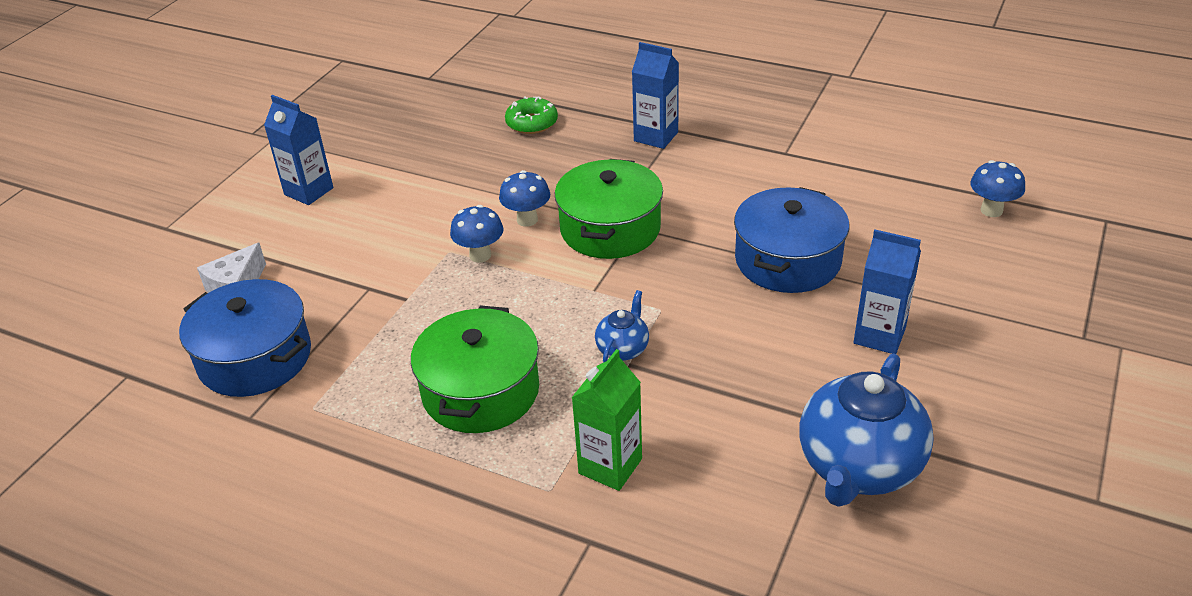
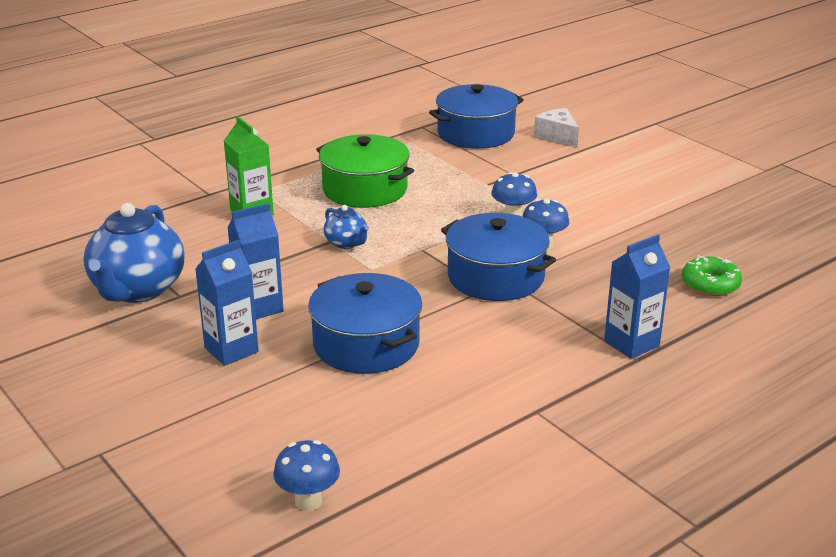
camera: 115 degrees right, 10 degrees down
blue carton [264,95,333,205] -> blue carton moved to [227,203,284,319]
green pot [555,159,663,259] -> blue pot [441,213,556,301]
blue teapot [799,353,934,507] -> blue teapot turned 135 degrees counterclockwise [83,203,184,303]

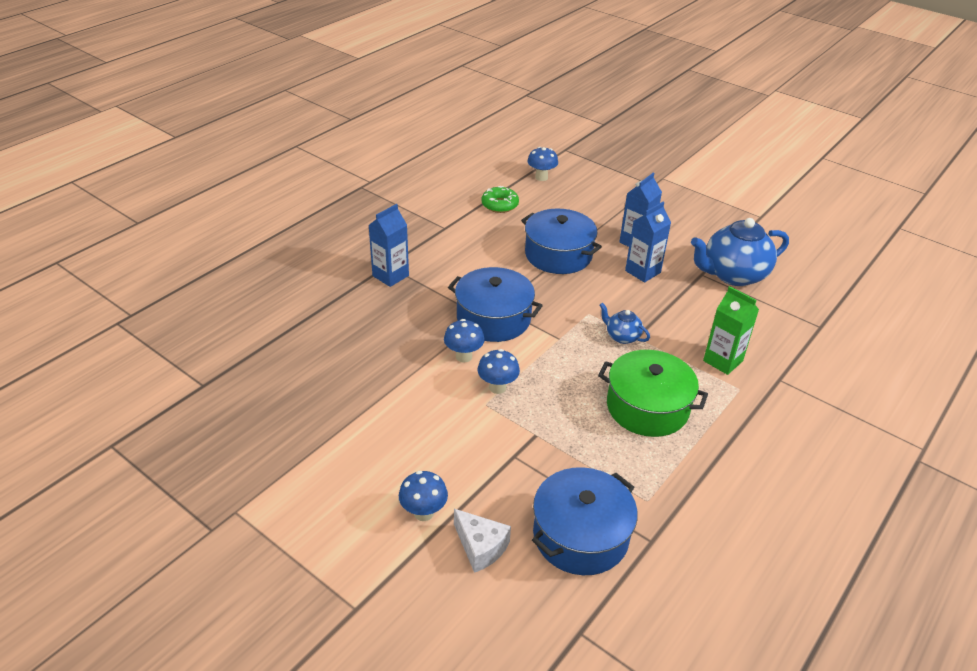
camera: 165 degrees right, 10 degrees up
blue teapot [83,203,184,303] -> blue teapot turned 105 degrees counterclockwise [691,218,789,286]
green donut [682,255,742,296] -> green donut moved to [481,186,519,213]
none -> blue mushroom [399,471,448,521]

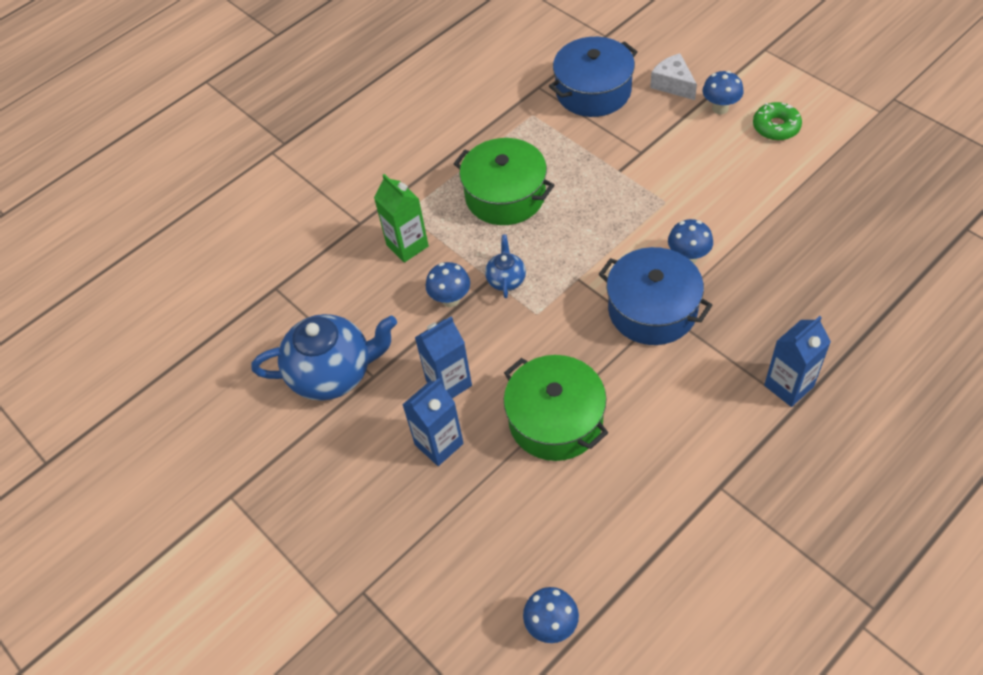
camera: 165 degrees left, 15 degrees up
blue mushroom [478,349,520,394] -> blue mushroom moved to [426,262,470,307]
green donut [481,186,519,213] -> green donut moved to [753,102,802,140]
blue pot [521,209,602,274] -> green pot [504,355,608,461]
blue teapot [599,303,650,344] -> blue teapot turned 135 degrees counterclockwise [485,234,526,298]

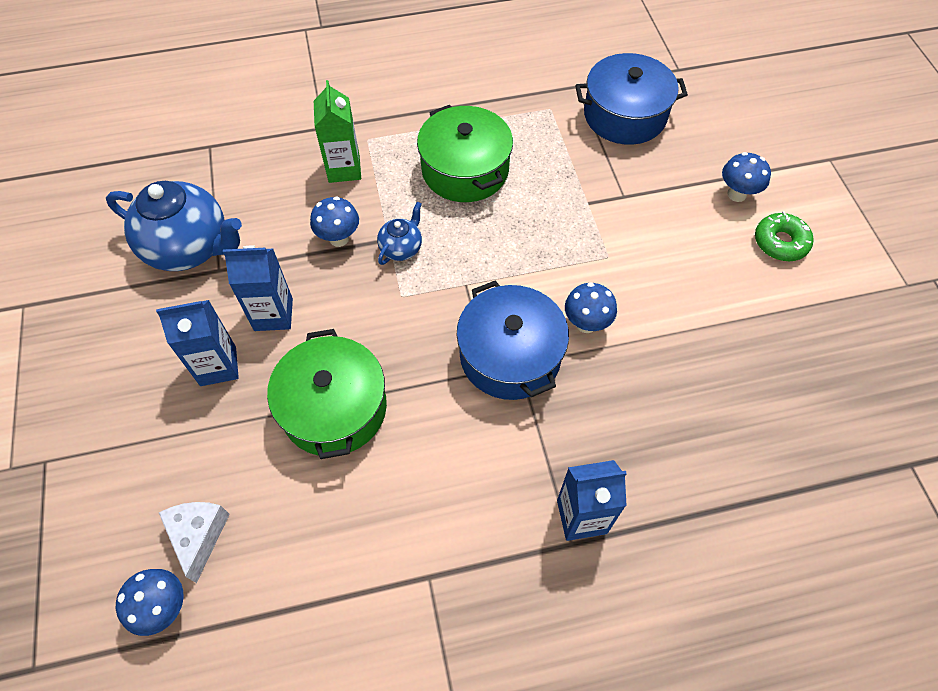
camera: 25 degrees right, 5 degrees up
white cheese [650,53,697,100] -> white cheese moved to [159,502,230,583]

